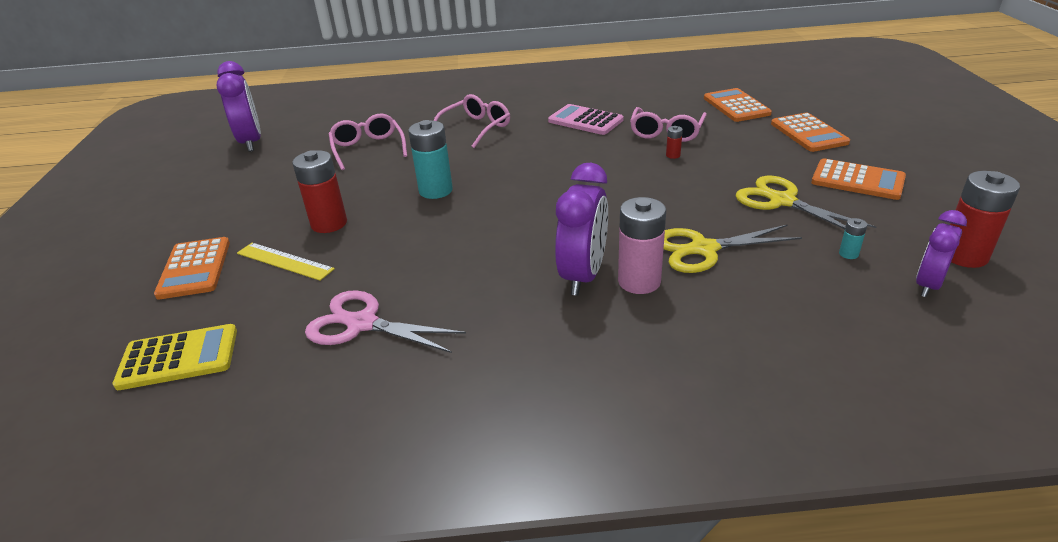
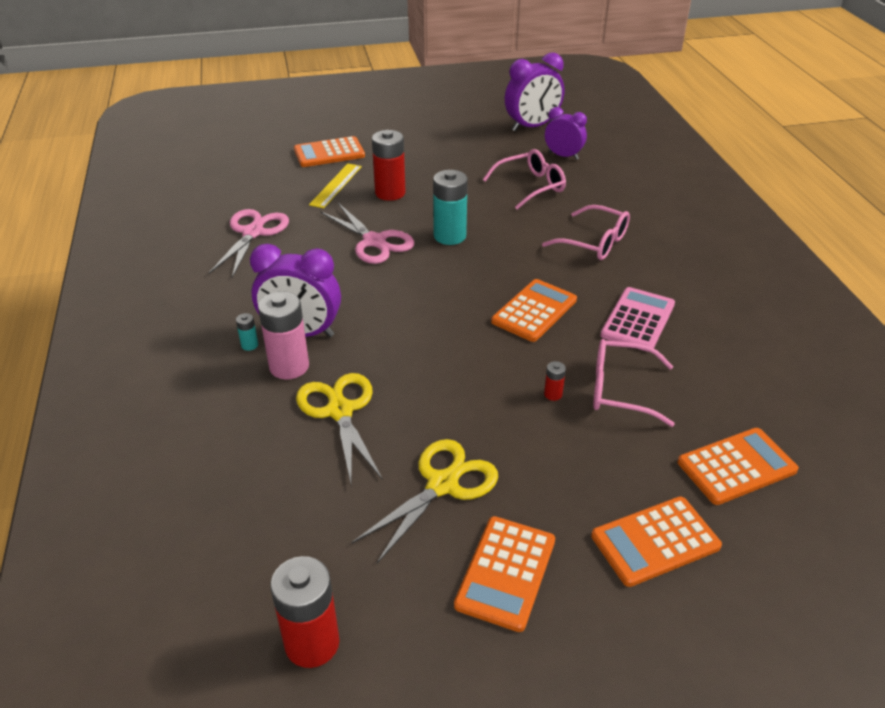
camera: 80 degrees right, 5 degrees up
yellow calculator [113,324,237,390] -> none
turquoise battery [839,218,867,259] -> turquoise battery moved to [236,313,258,351]
purple clock [916,210,967,297] -> purple clock moved to [545,107,587,160]
none -> pink scissors [320,203,414,264]
none -> orange calculator [491,279,577,342]

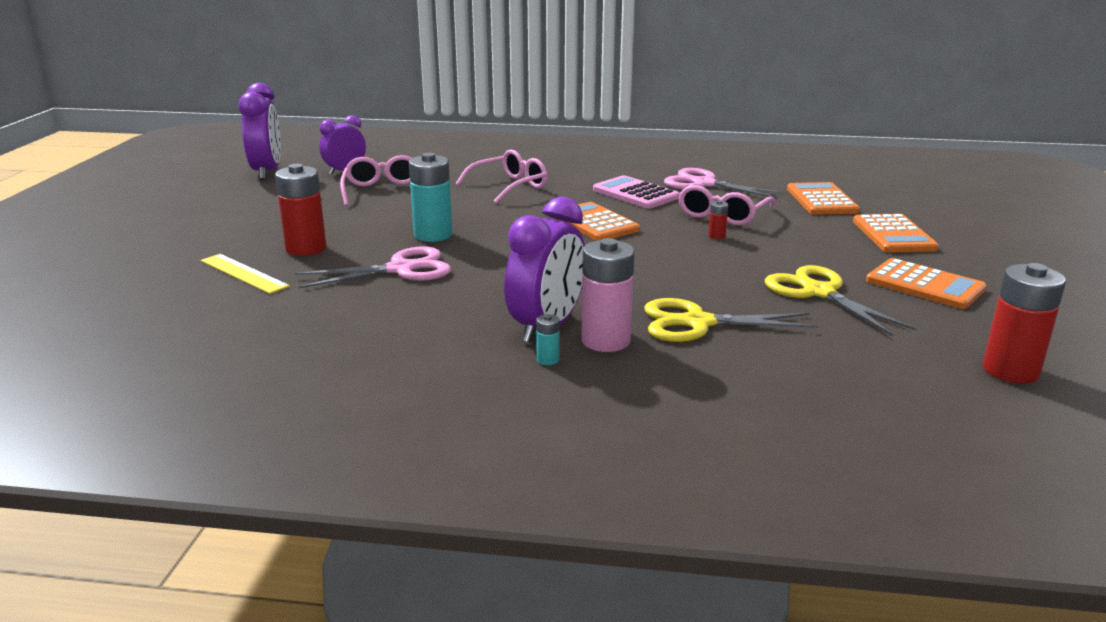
camera: 70 degrees left, 15 degrees down
pink scissors [209,209,289,278] -> pink scissors moved to [664,168,786,199]
orange calculator [294,136,365,167] -> none

